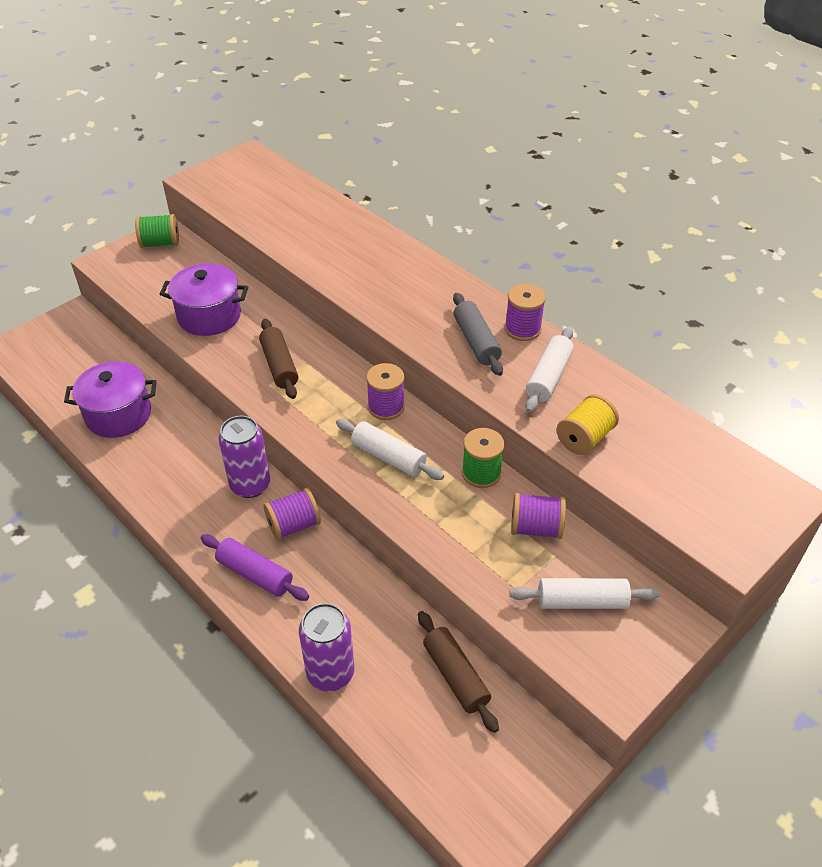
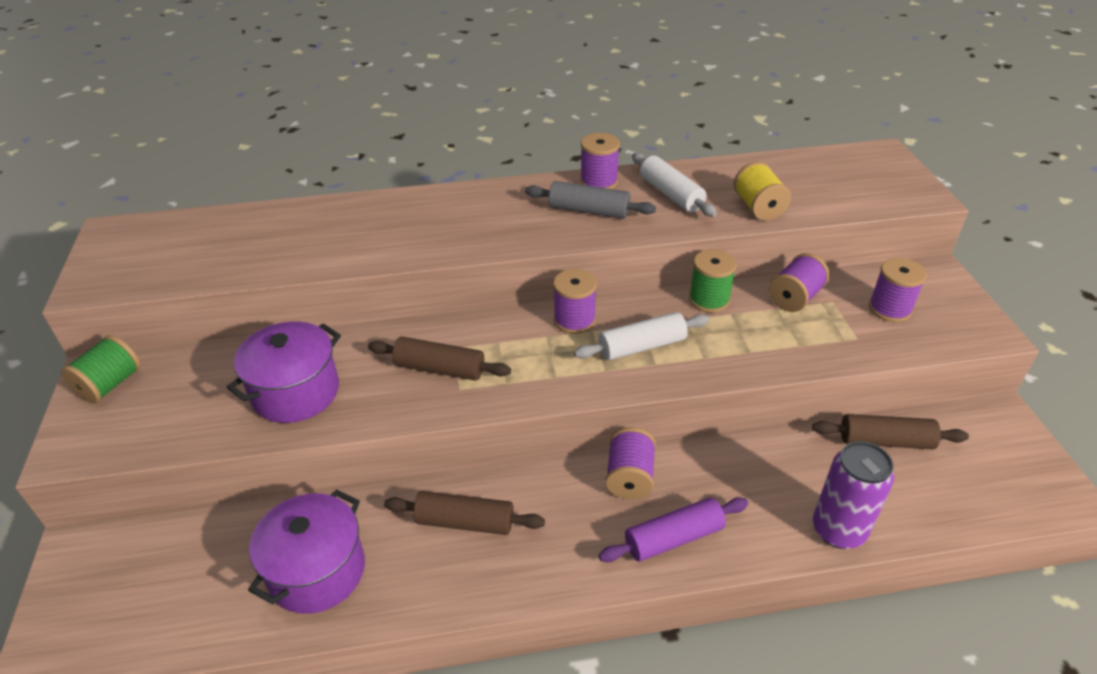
camera: 55 degrees left, 5 degrees down
purple can [219,416,270,498] -> none
white rolling pin [509,578,660,609] -> purple spool [869,258,927,322]
none -> brown rolling pin [384,491,545,535]

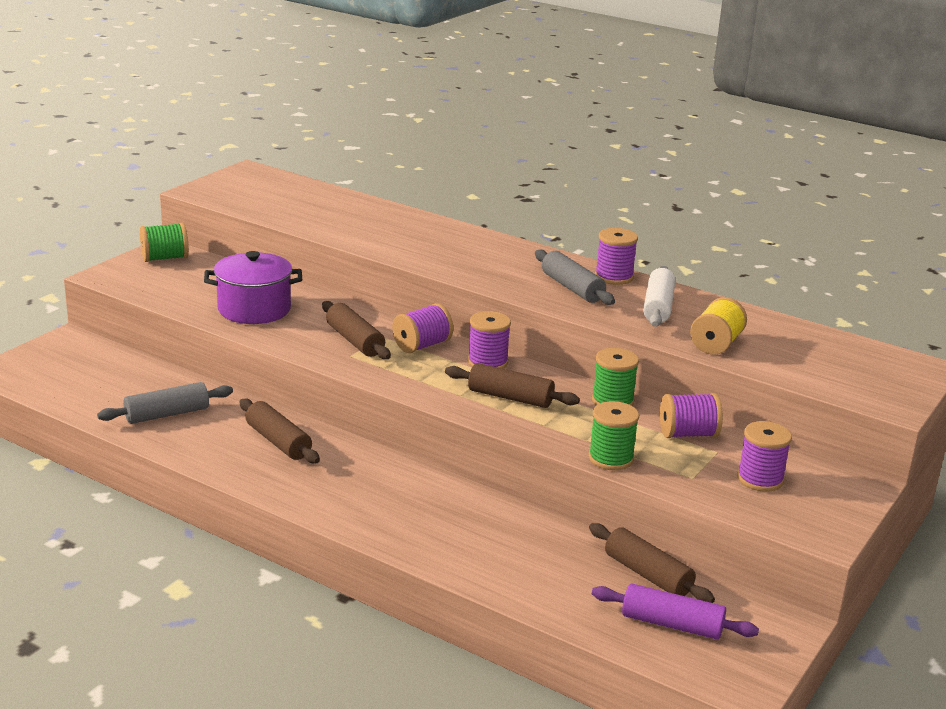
camera: 40 degrees right, 15 degrees down
purple pot [248,489,365,614] -> grey rolling pin [97,382,233,424]
white rolling pin [574,312,709,360] -> brown rolling pin [445,363,580,408]
purple rolling pin [599,497,748,562] -> purple rolling pin moved to [592,583,759,639]
purple spool [605,427,656,500] -> purple spool moved to [392,303,453,353]
purple can [813,441,894,549] -> none
none -> green spool [589,401,639,471]

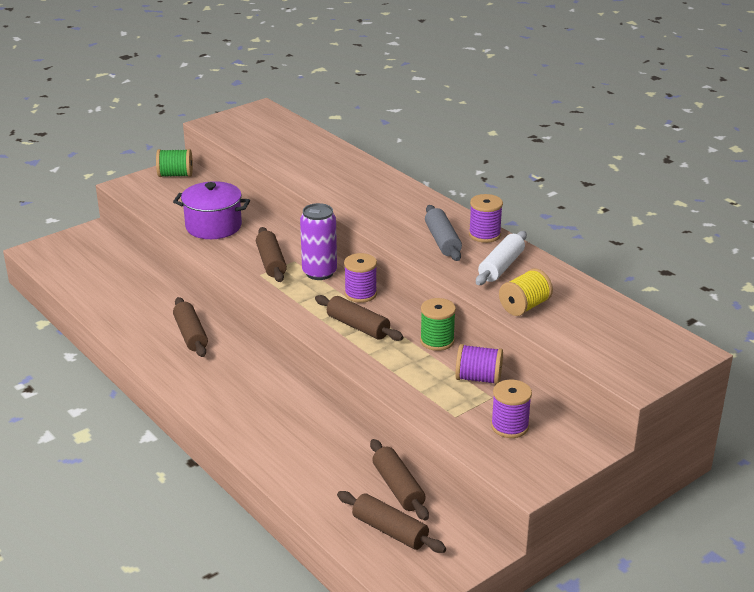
camera: 20 degrees right, 5 degrees up
grey rolling pin [97,382,233,424] -> none
purple spool [392,303,453,353] -> purple can [300,203,337,280]
green spool [589,401,639,471] -> none
purple rolling pin [592,583,759,639] -> brown rolling pin [337,491,446,553]

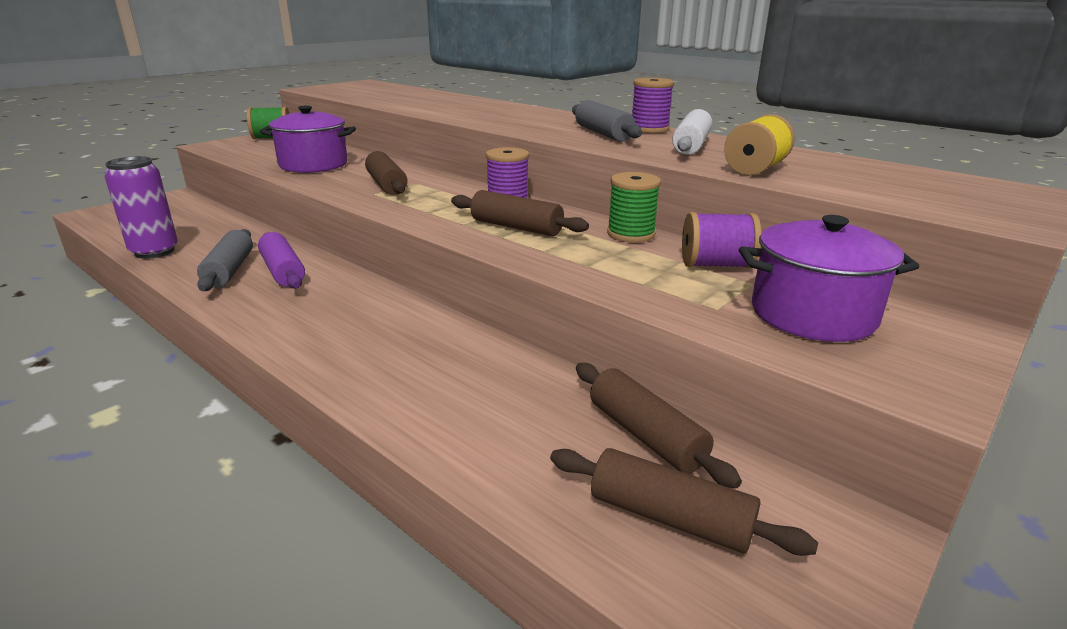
camera: 10 degrees left, 5 degrees down
brown rolling pin [173,297,208,357] -> purple rolling pin [258,232,305,288]
purple can [300,203,337,280] -> purple can moved to [105,156,178,259]
purple spool [491,380,532,438] -> purple pot [739,215,920,342]
none -> grey rolling pin [197,229,253,291]

